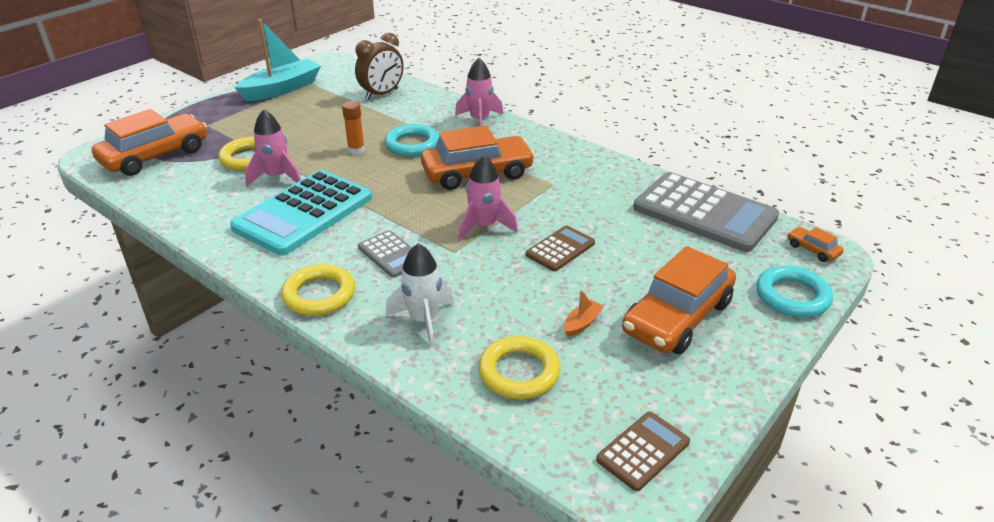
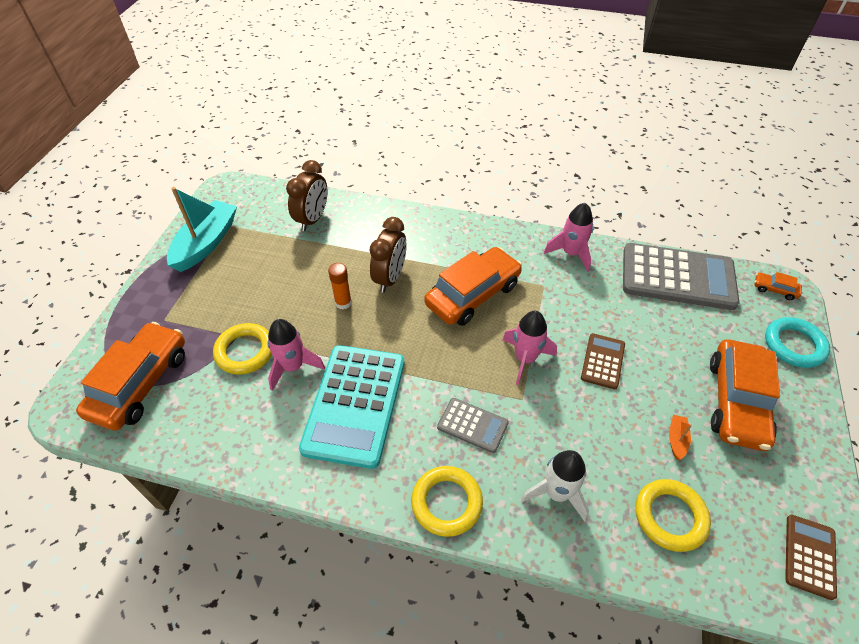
camera: 25 degrees left, 15 degrees up
turquoise ring [384,124,439,157] -> brown clock [369,217,406,293]
pink rocket [455,58,503,126] -> pink rocket moved to [543,203,594,272]

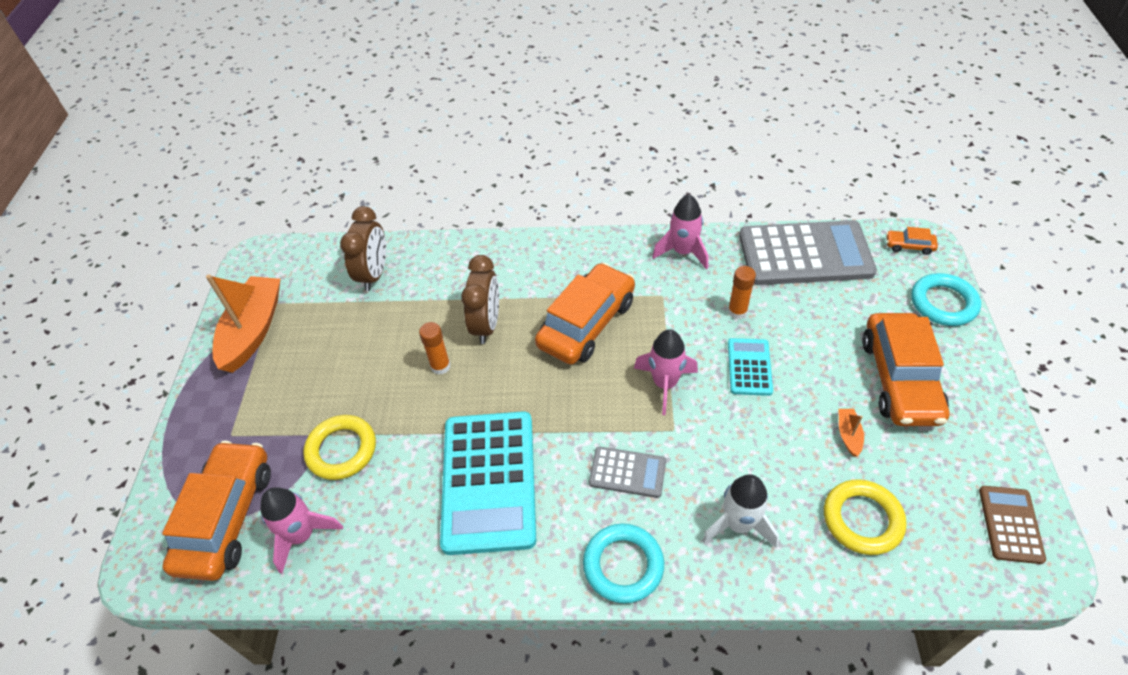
camera: 10 degrees left, 0 degrees up
turquoise boat [167,187,237,272] -> orange boat [206,274,281,373]
pink rocket [267,319,325,391] -> pink rocket moved to [260,487,343,574]
yellow ring [411,466,483,537] -> turquoise ring [583,523,664,604]
brown calculator [581,333,625,389] -> turquoise calculator [728,338,773,396]
none -> orange glue stick [728,266,756,319]

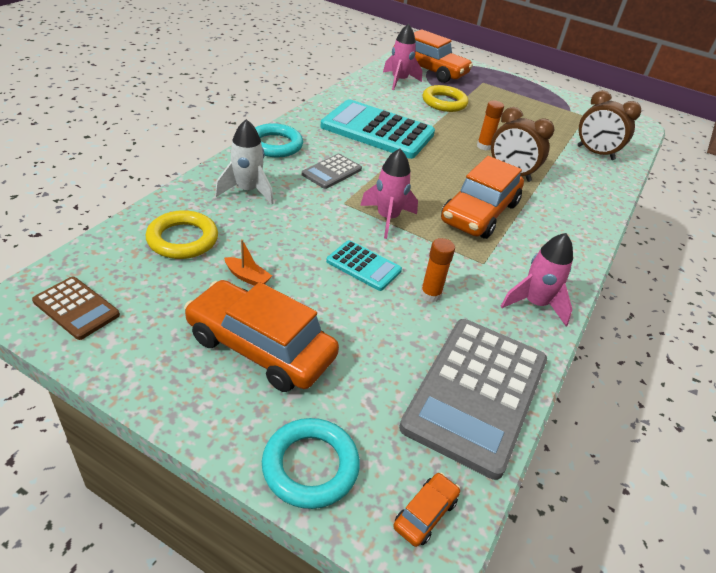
camera: 110 degrees right, 10 degrees down
orange boat [206,274,281,373] -> none
orange car [535,263,635,365] -> orange car turned 60 degrees clockwise [441,156,524,239]

